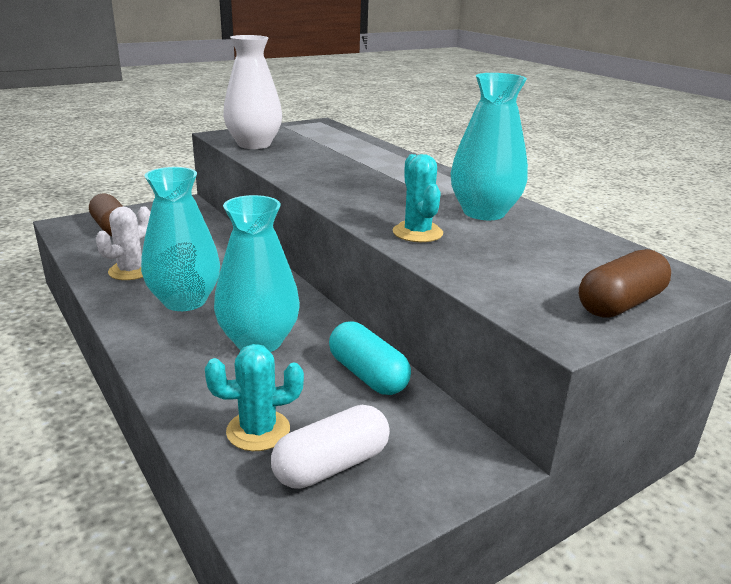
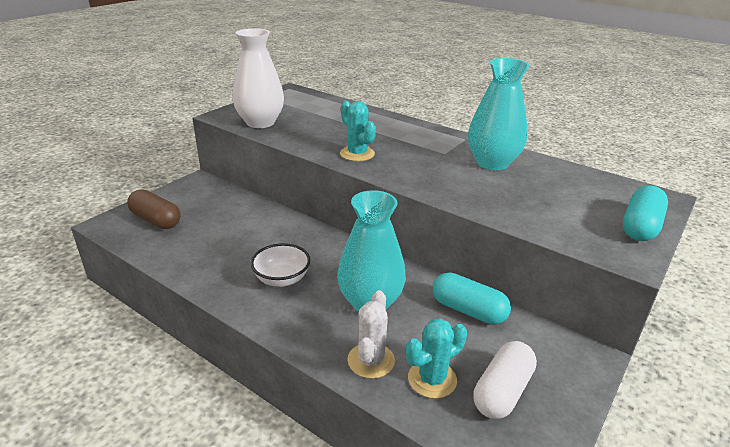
camera: 20 degrees left, 5 degrees up
white cactus [96,206,151,280] -> white cactus moved to [347,290,395,379]
turquoise vase [141,167,220,311] -> white bowl [251,243,310,287]
turquoise cactus [393,154,443,242] -> turquoise cactus moved to [340,101,376,161]
brown capsule [579,249,671,318] -> turquoise capsule [623,185,668,241]

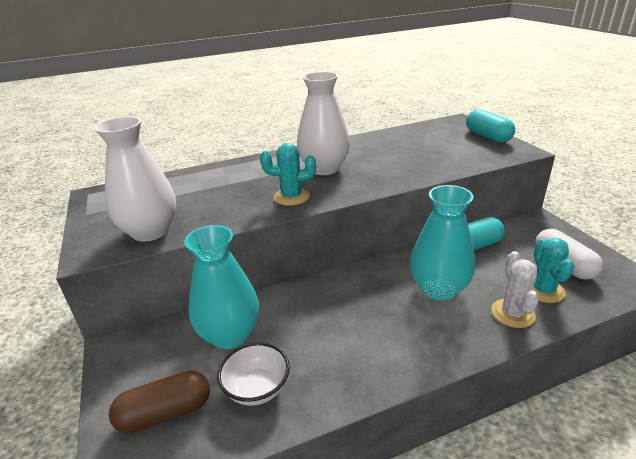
camera: 55 degrees left, 0 degrees up
white bowl [251,243,310,287] -> white bowl moved to [217,342,290,406]
white cactus [347,290,395,379] -> white cactus turned 45 degrees clockwise [491,251,539,328]
turquoise vase [468,58,529,170] -> turquoise vase moved to [184,225,259,349]
none -> white vase [297,72,350,175]

